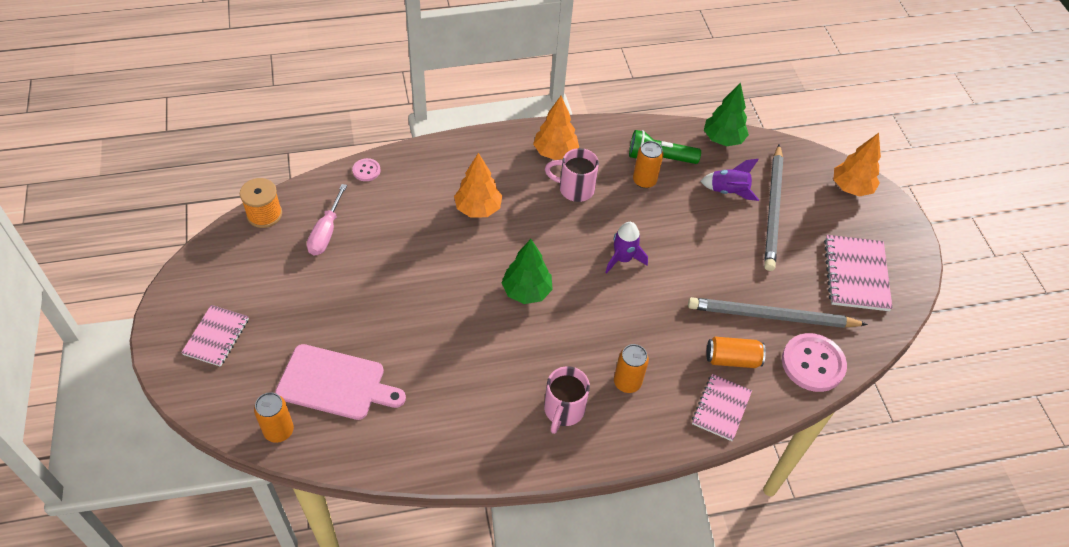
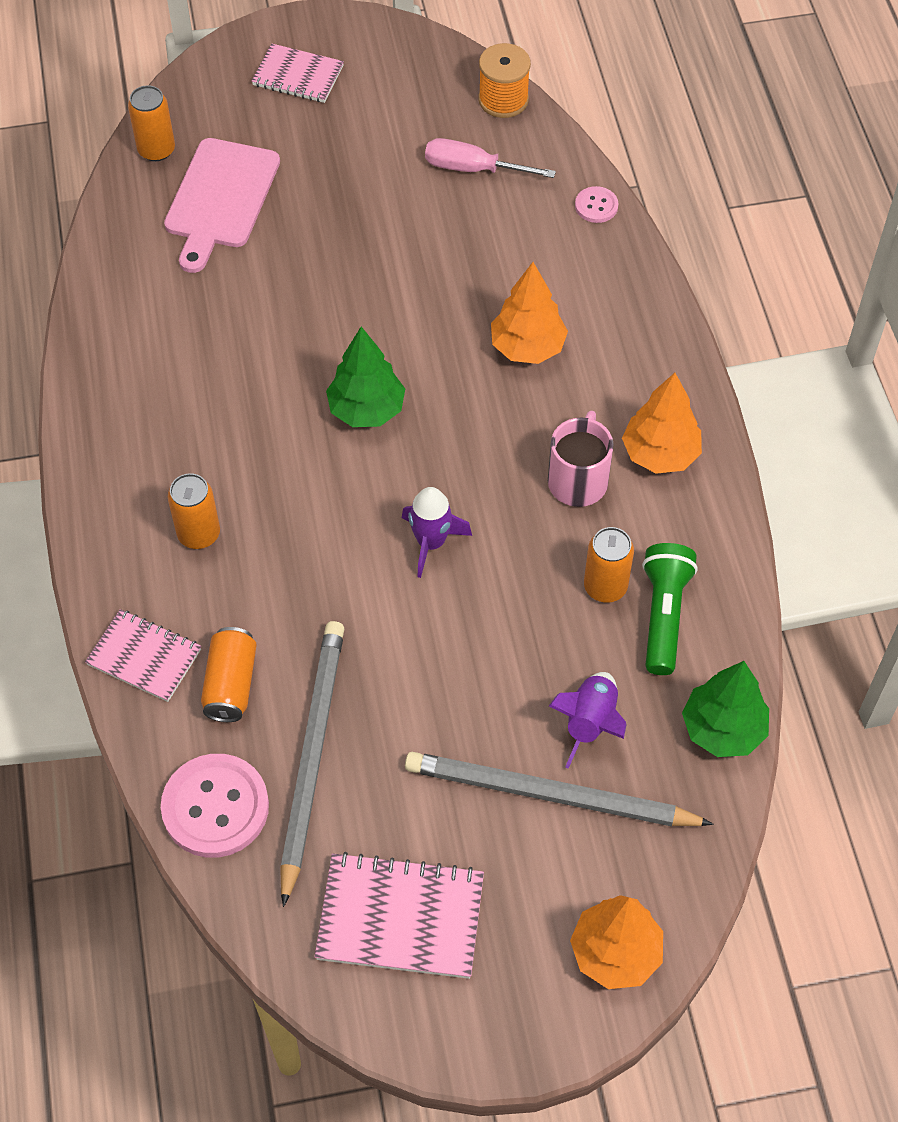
camera: 95 degrees right, 5 degrees up
pink mug [544,366,590,434] -> none

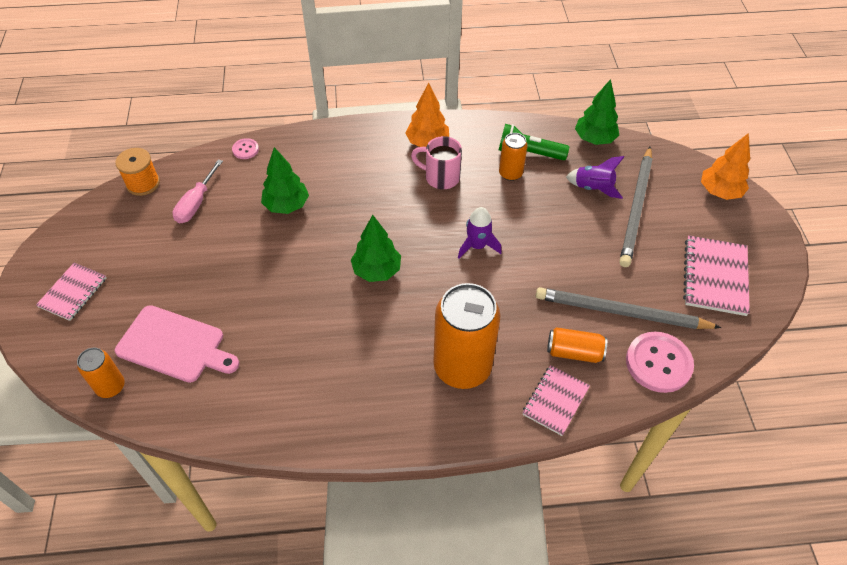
camera: 85 degrees left, 5 degrees down
orange can [168,473,220,549] -> orange can [433,283,501,389], size x2.01
orange tree [491,262,568,364] -> none
none -> green tree [261,147,309,214]

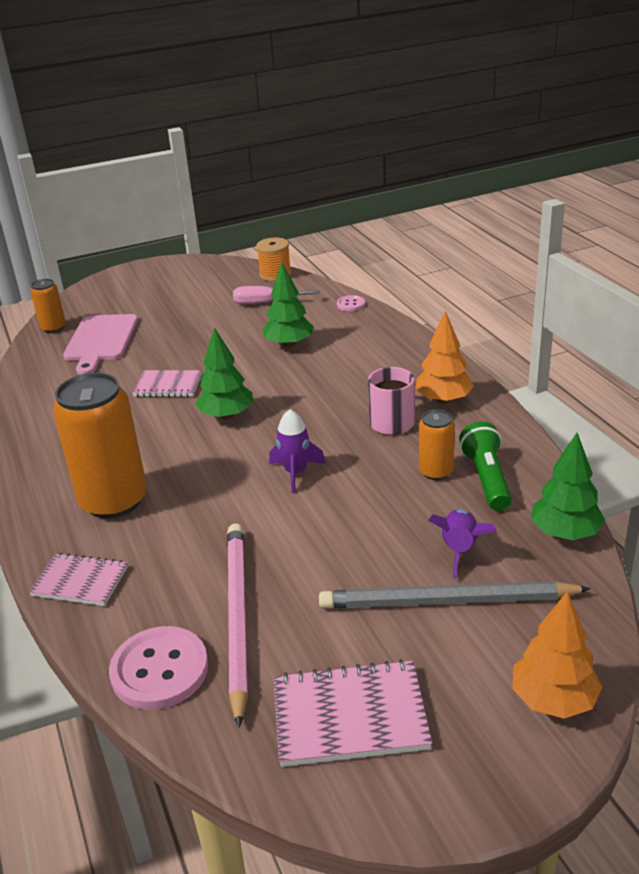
camera: 75 degrees right, 20 degrees down
pink notebook [36,263,106,321] -> pink notebook moved to [132,370,202,397]
grey pencil [536,287,721,329] -> pink pencil [227,523,248,728]
orange can [547,327,607,363] -> none

